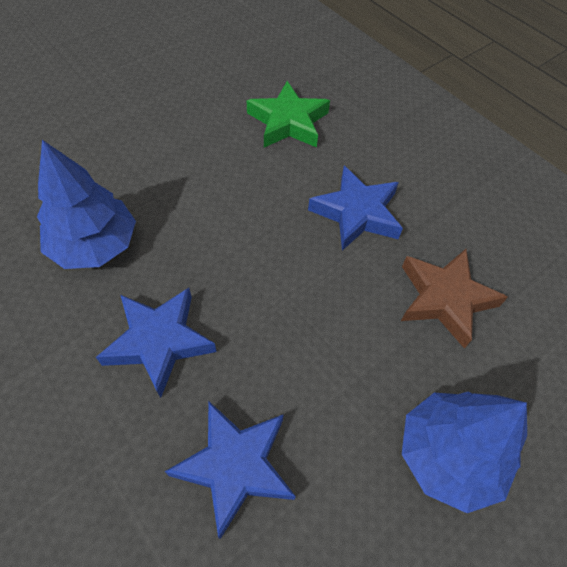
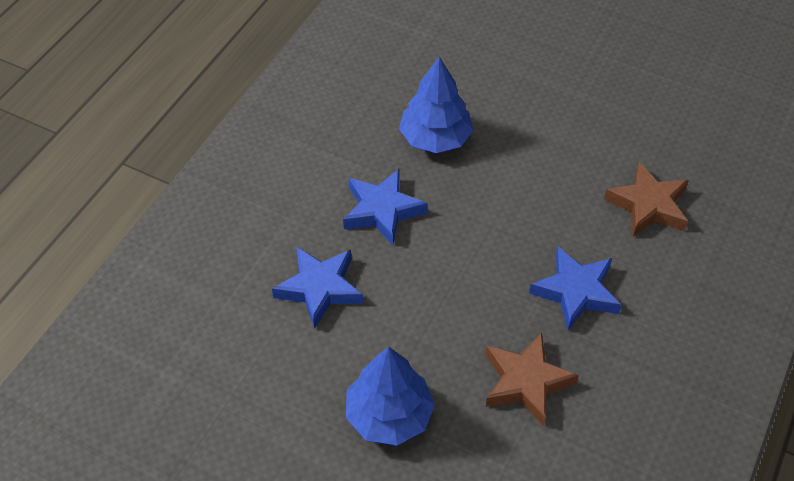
camera: 70 degrees right, 5 degrees down
green star [247,81,330,148] -> brown star [604,161,689,237]

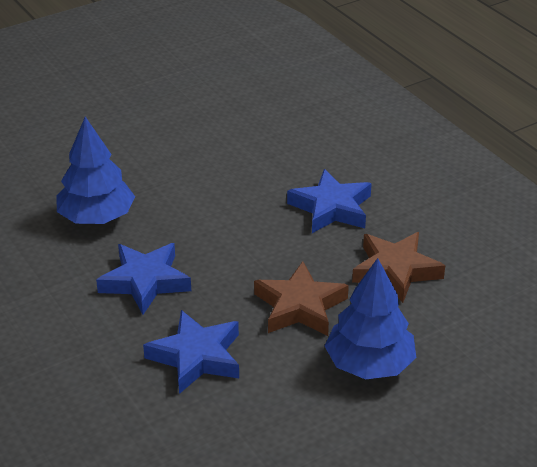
camera: 60 degrees left, 15 degrees down
brown star [604,161,689,237] -> brown star moved to [254,261,349,336]

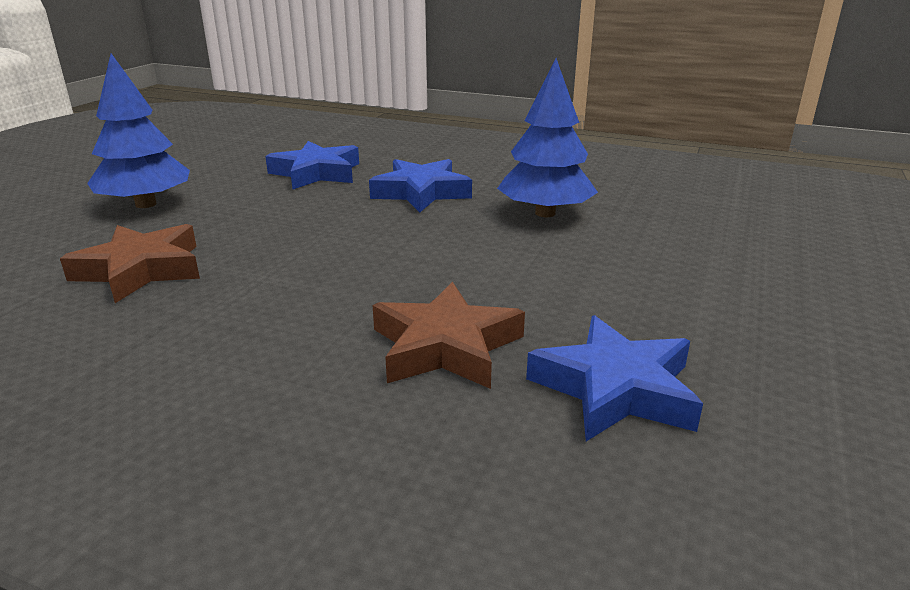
camera: 145 degrees right, 10 degrees down
brown star [254,261,349,336] -> brown star moved to [373,282,525,389]
blue star [287,169,372,233] -> blue star moved to [526,315,703,441]

